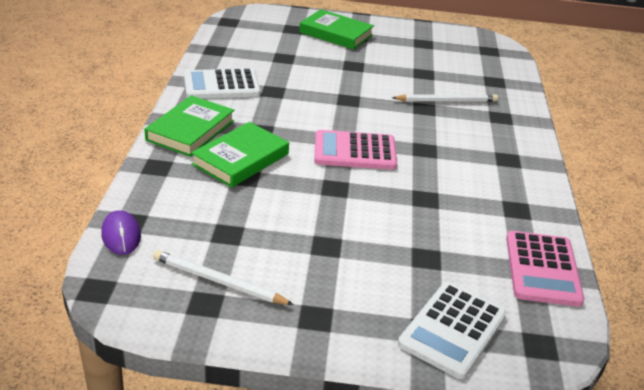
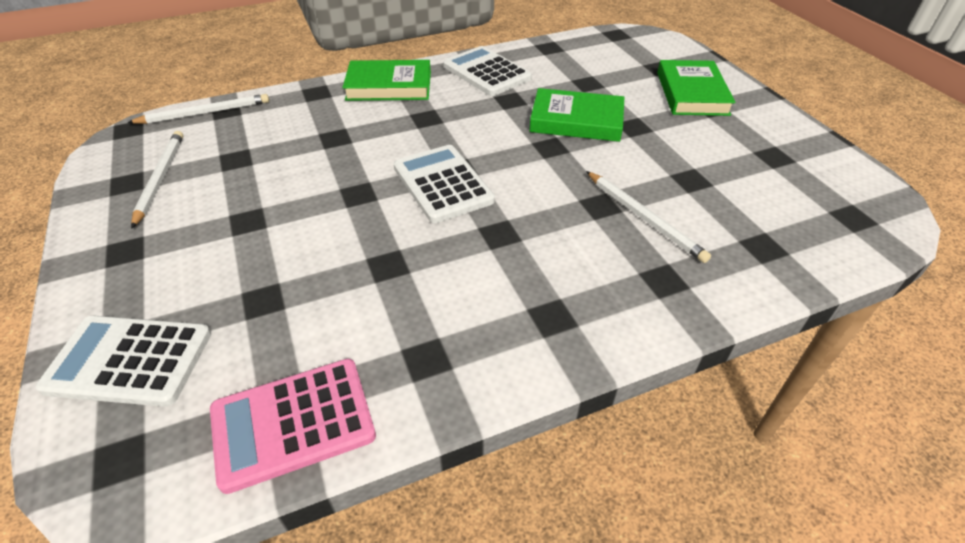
camera: 65 degrees right, 10 degrees up
purple mouse [101,210,141,255] -> white pencil [127,94,269,124]
green book [191,122,289,188] -> green book moved to [529,88,624,142]
pink calculator [314,130,397,170] -> white calculator [393,145,495,223]

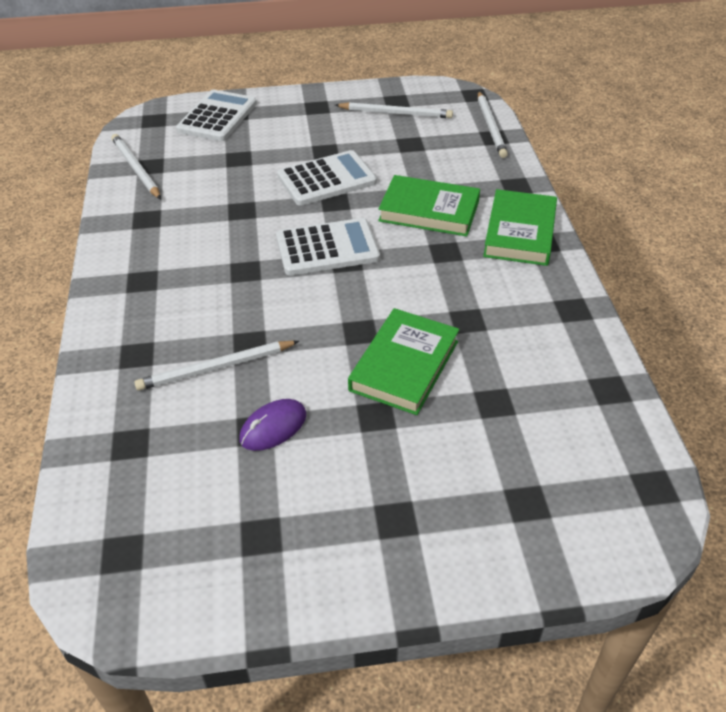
camera: 105 degrees right, 0 degrees up
pink calculator [210,359,376,494] -> white pencil [111,134,161,199]
white calculator [443,46,532,96] -> white calculator moved to [277,150,377,206]
green book [657,60,735,116] -> green book moved to [378,175,480,237]
none -> purple mouse [240,399,306,451]

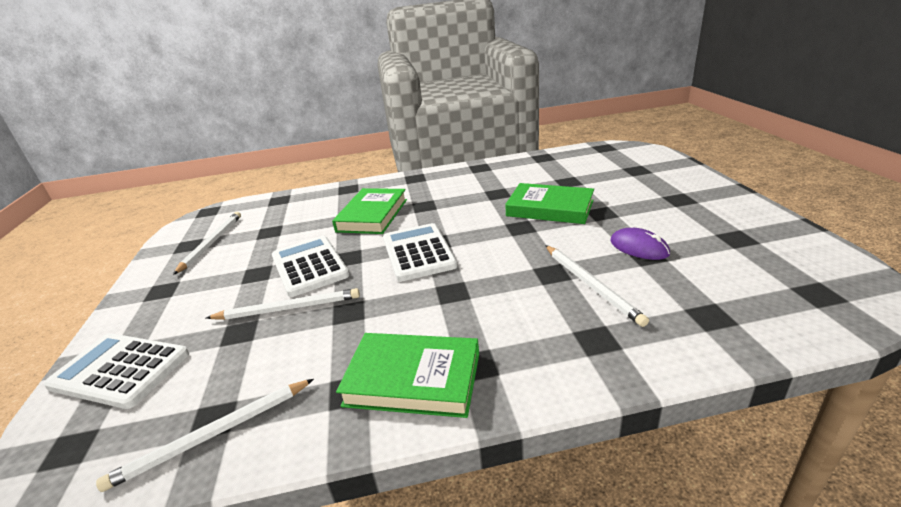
camera: 90 degrees left, 15 degrees down
white pencil [478,91,508,158] -> white pencil moved to [206,288,360,320]
green book [483,189,557,266] -> green book moved to [336,333,479,418]

